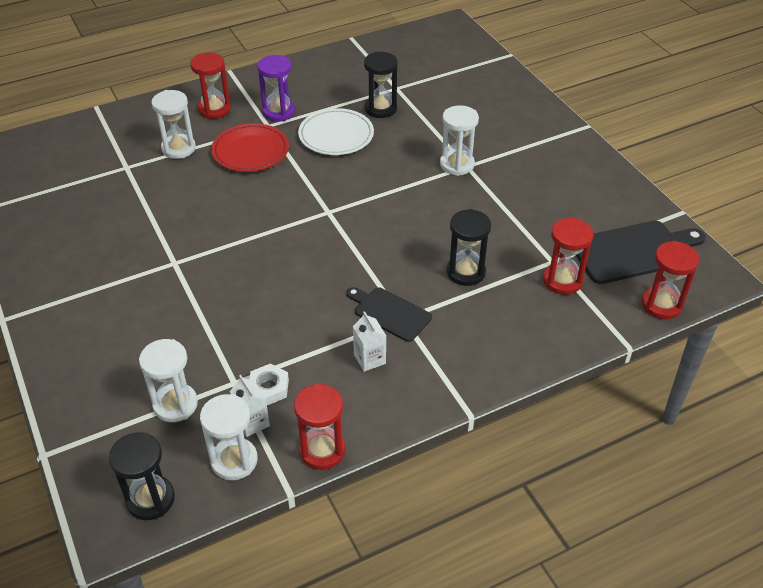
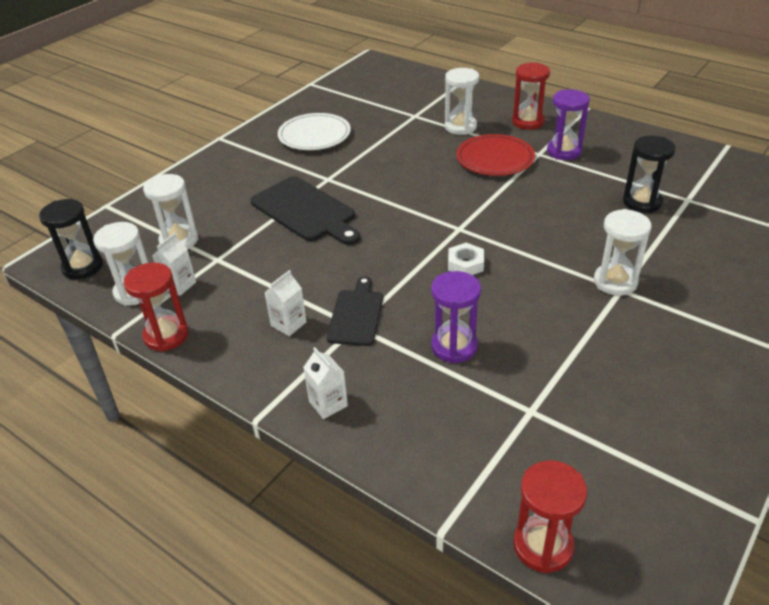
camera: 65 degrees right, 5 degrees down
white nut [249,363,289,405] -> white nut moved to [448,243,484,275]
white plate [298,108,374,155] -> white plate moved to [278,113,351,150]
black hourglass [447,209,491,286] -> purple hourglass [431,271,481,363]
red hourglass [543,217,593,295] -> none
black cutting board [576,221,706,284] -> black cutting board moved to [250,176,360,245]
none -> white carton [303,347,348,419]

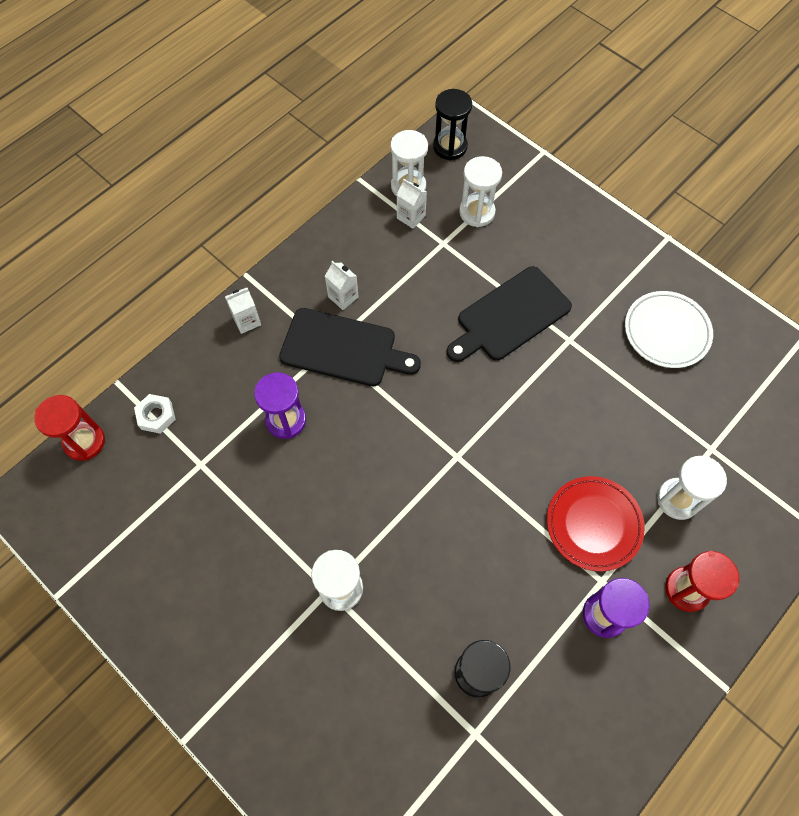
camera: 95 degrees right, 25 degrees up
red hourglass [123,263,189,352] -> none
black cutting board [326,276,383,346] -> black cutting board [279,308,421,386], size x1.58
white nut [448,243,484,275] -> white nut moved to [134,394,176,434]

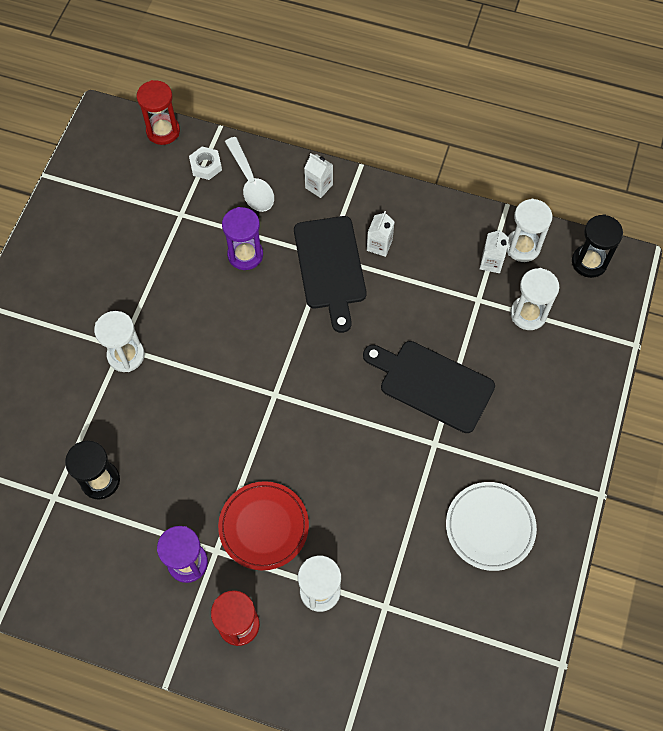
camera: 65 degrees right, 0 degrees up
none -> white spoon [225,137,274,212]

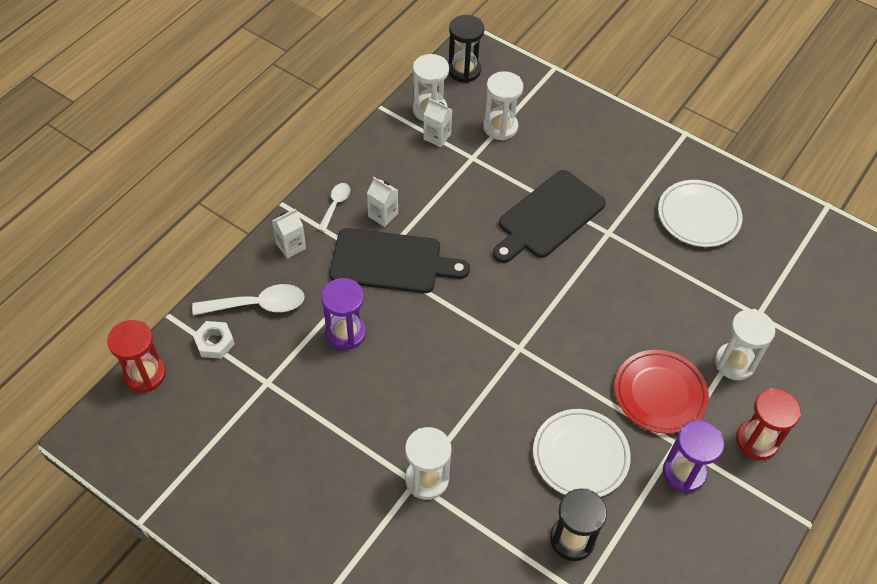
camera: 75 degrees left, 10 degrees down
none -> white spoon [318,183,350,232]
none -> white plate [533,409,631,497]

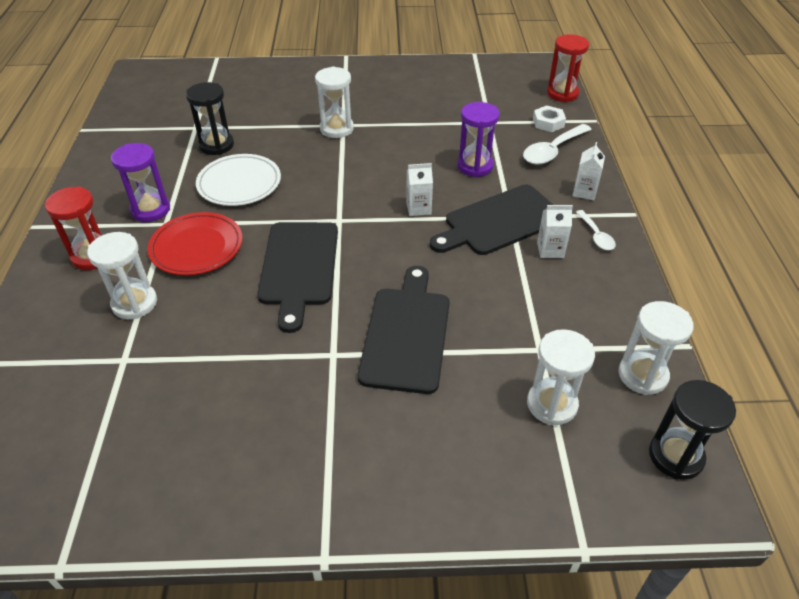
camera: 145 degrees right, 10 degrees down
white carton [423,98,452,147] -> white carton moved to [406,163,433,216]
white plate [658,180,743,247] -> none
none -> black cutting board [257,222,338,333]

